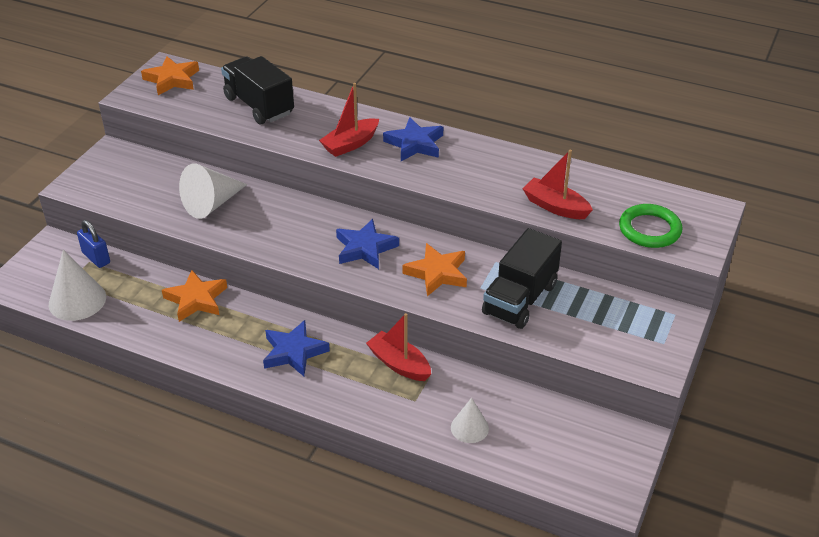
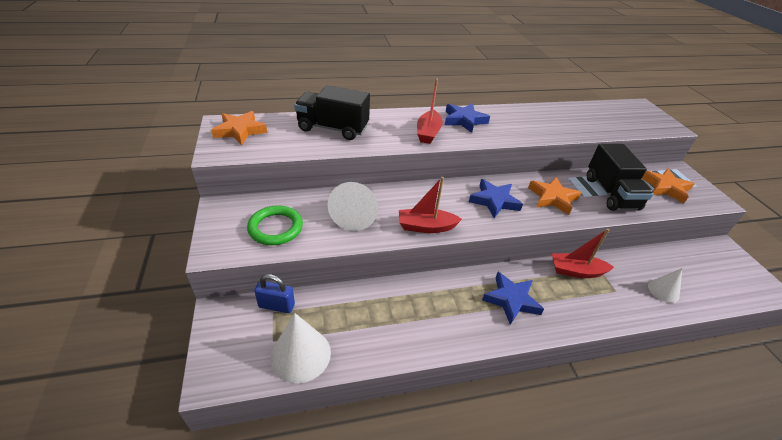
camera: 40 degrees left, 0 degrees up
orange star [162,270,227,322] -> orange star moved to [642,169,694,204]
red boat [522,150,593,219] -> red boat moved to [399,177,462,233]
green ring [619,204,682,248] -> green ring moved to [247,205,303,245]

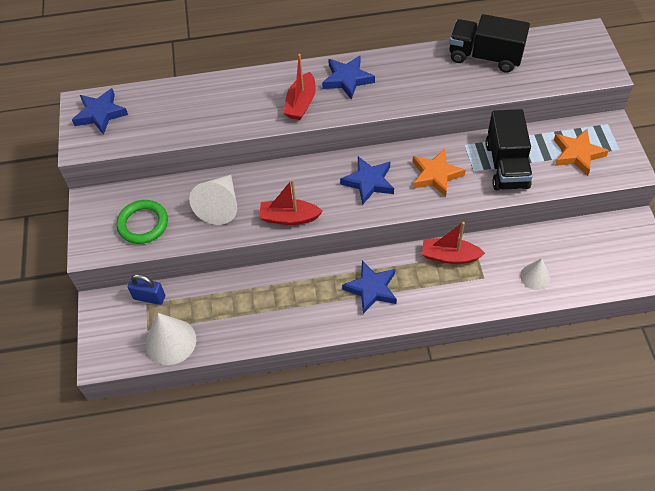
camera: 10 degrees right, 15 degrees up
orange star [211,111,267,145] -> blue star [72,88,128,135]
black truck [294,85,370,140] -> black truck moved to [449,14,530,73]

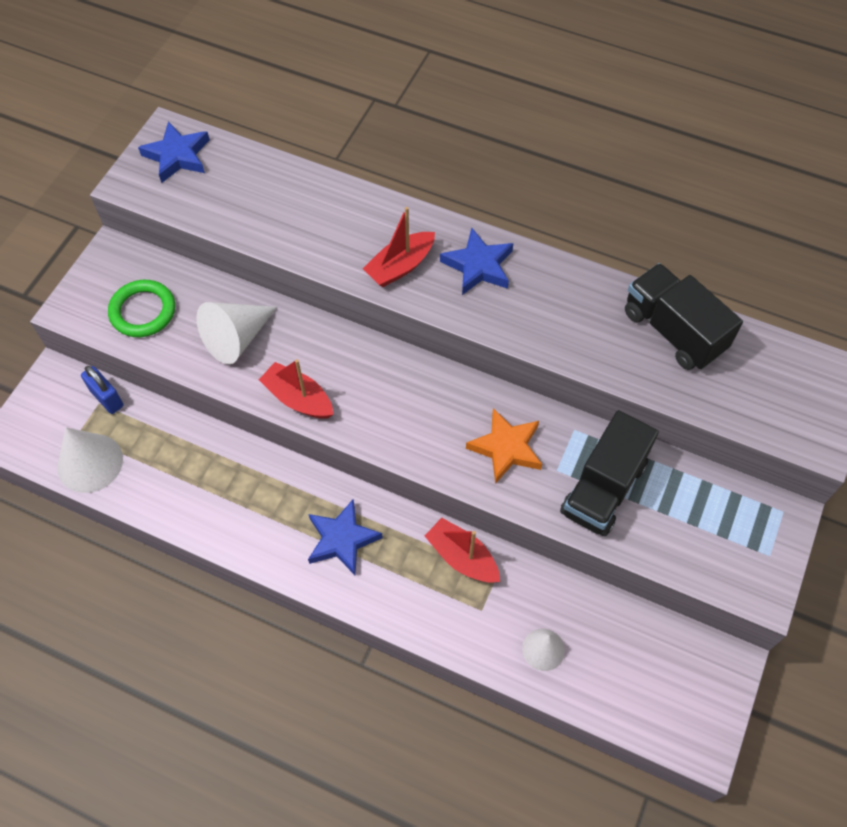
camera: 30 degrees right, 5 degrees up
blue star [340,156,394,205] -> none
orange star [554,129,609,176] -> none

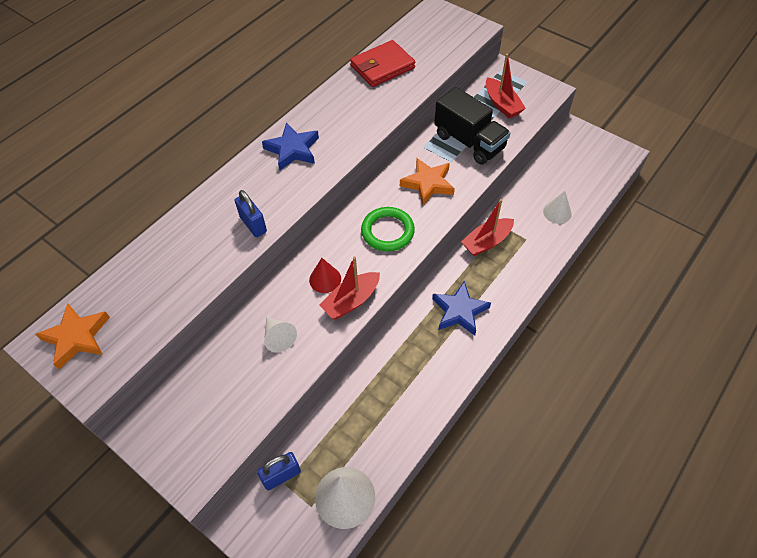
camera: 75 degrees left, 5 degrees down
green ring [108,280,175,337] -> green ring moved to [361,207,415,251]
blue star [138,121,210,183] -> orange star [35,303,110,370]
white cone [197,302,277,364] -> white cone [264,317,297,352], size x0.60
red boat [363,207,435,287] -> red boat moved to [486,54,526,118]
black truck [625,263,743,370] -> red wallet [350,40,415,87]
none -> blue padlock [235,190,267,237]
none -> red cone [309,258,341,293]

